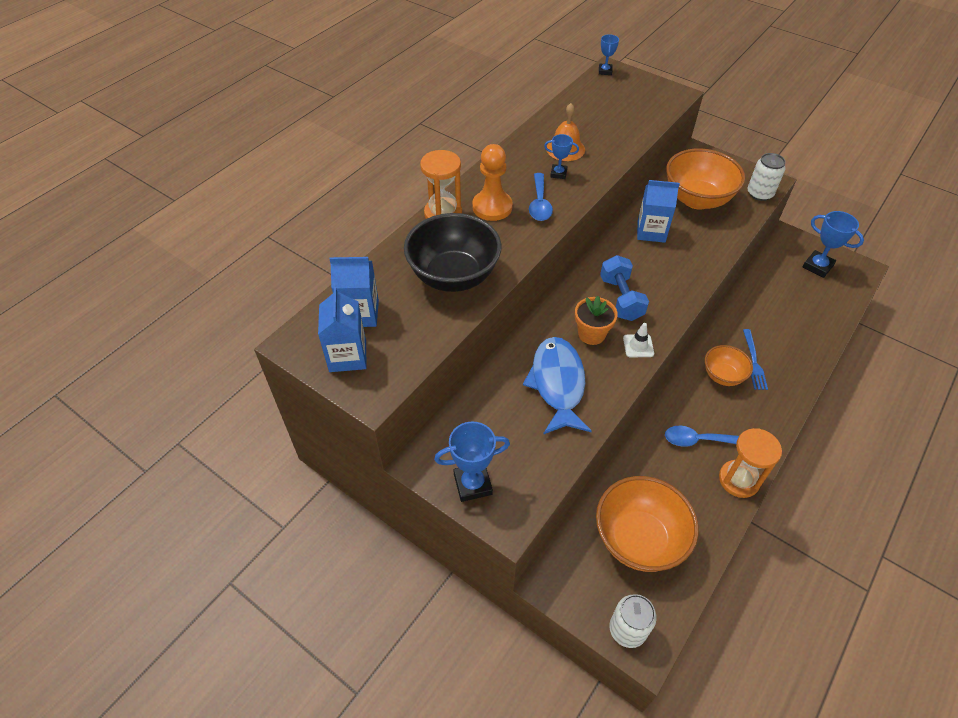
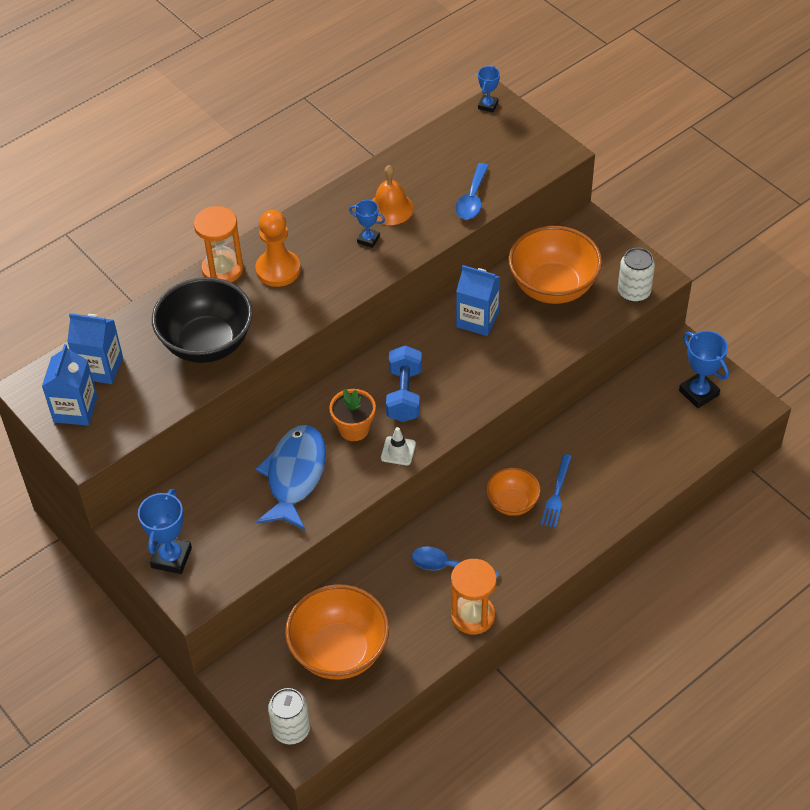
camera: 15 degrees right, 0 degrees up
blue trophy [434,422,510,502] -> blue trophy turned 75 degrees counterclockwise [138,489,192,574]
blue spoon [529,173,553,221] -> blue spoon moved to [455,163,489,219]

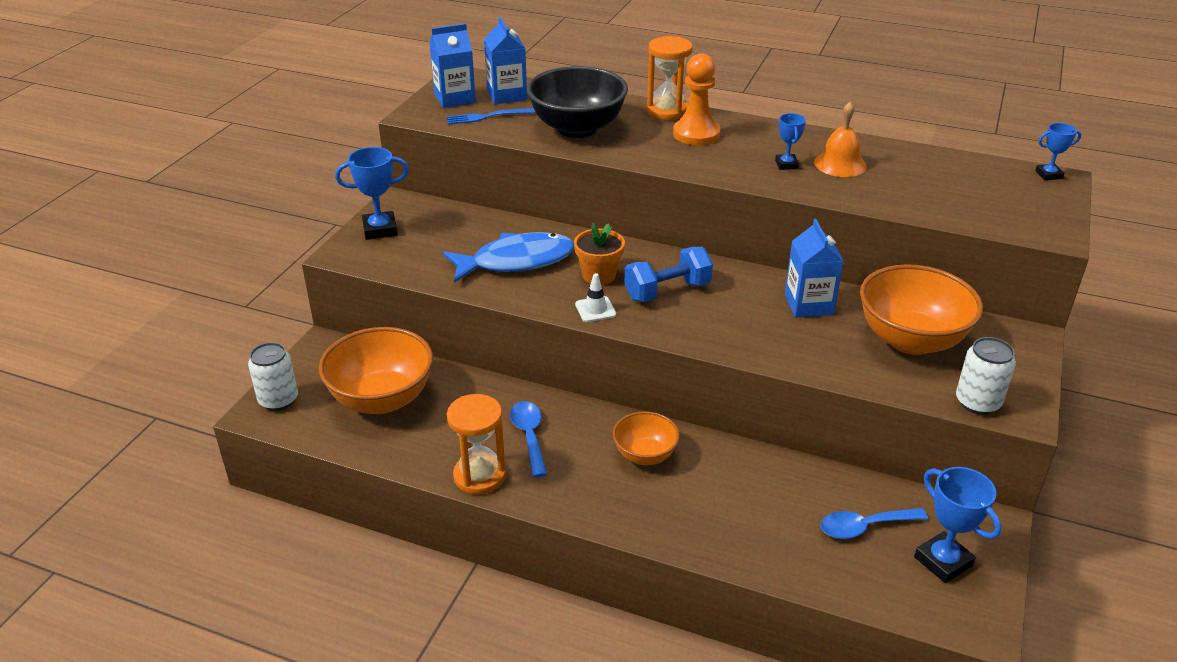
camera: 60 degrees right, 15 degrees down
blue spoon [455,163,489,219] -> blue spoon moved to [820,508,928,539]
blue fork [541,454,572,528] -> blue fork moved to [447,108,536,124]
blue trophy [679,331,729,408] -> blue trophy turned 60 degrees counterclockwise [914,467,1001,583]

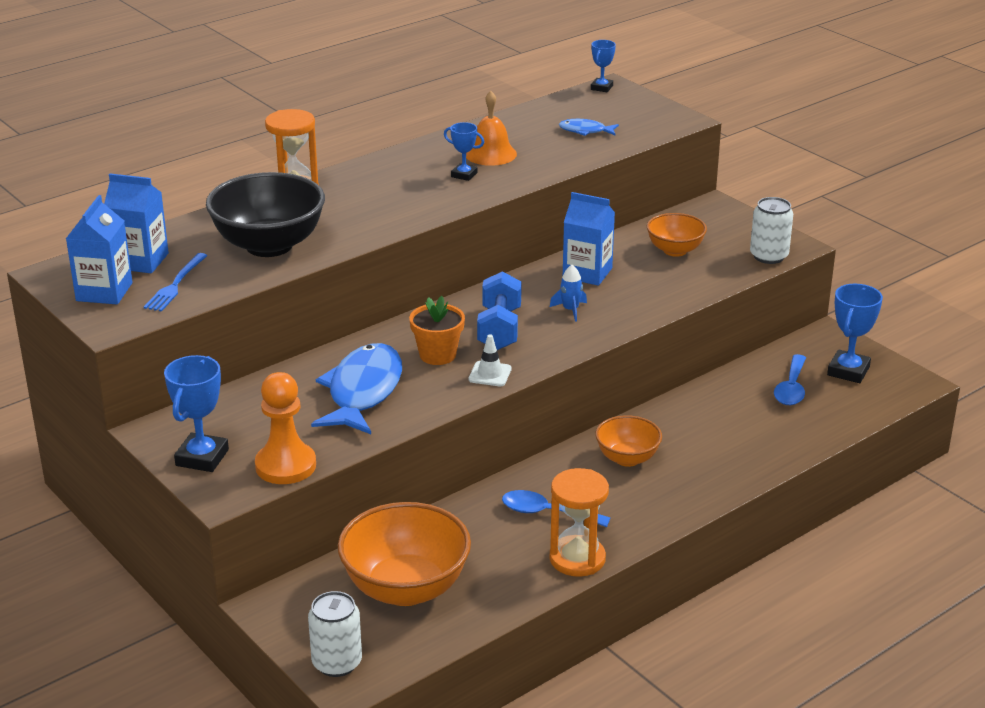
camera: 60 degrees left, 5 degrees down
orange pawn [673,53,720,145] -> orange pawn moved to [255,372,316,484]
orange bowl [860,264,983,355] -> orange bowl [647,213,707,257], size x0.56
blue trophy [914,467,1001,583] -> blue trophy turned 60 degrees counterclockwise [827,284,883,383]
none -> blue rocket [550,265,587,322]
none -> blue fish [559,119,619,136]

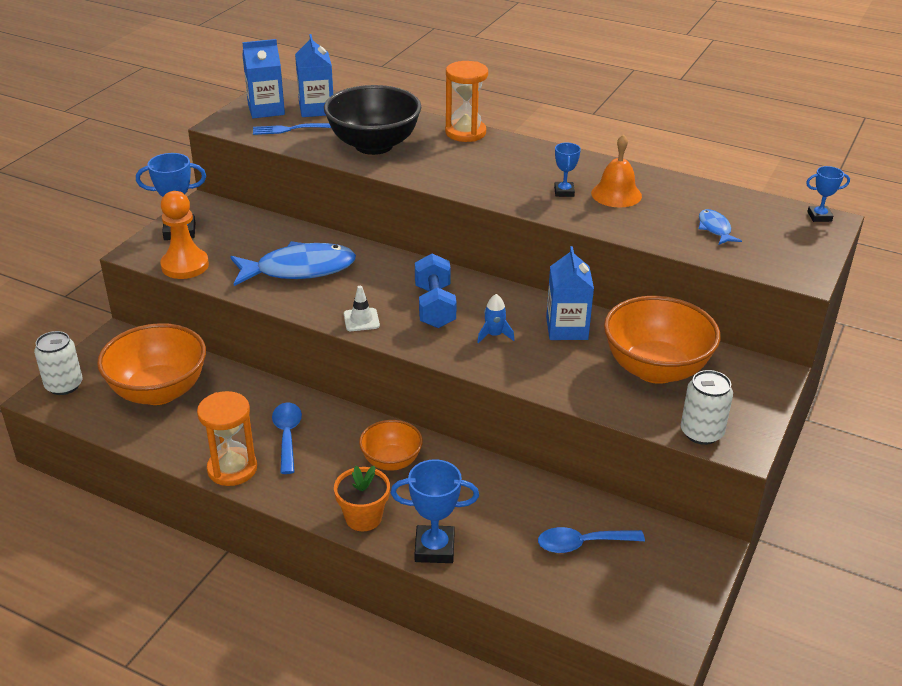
camera: 65 degrees right, 5 degrees up
orange flower pot [409,296,465,365] -> orange flower pot moved to [334,466,390,531]
blue dumbbell [477,271,522,350] -> blue dumbbell turned 75 degrees counterclockwise [415,254,457,328]
orange bowl [647,213,707,257] -> orange bowl [604,296,720,384], size x1.78
blue trophy [827,284,883,383] -> blue trophy moved to [391,459,479,563]

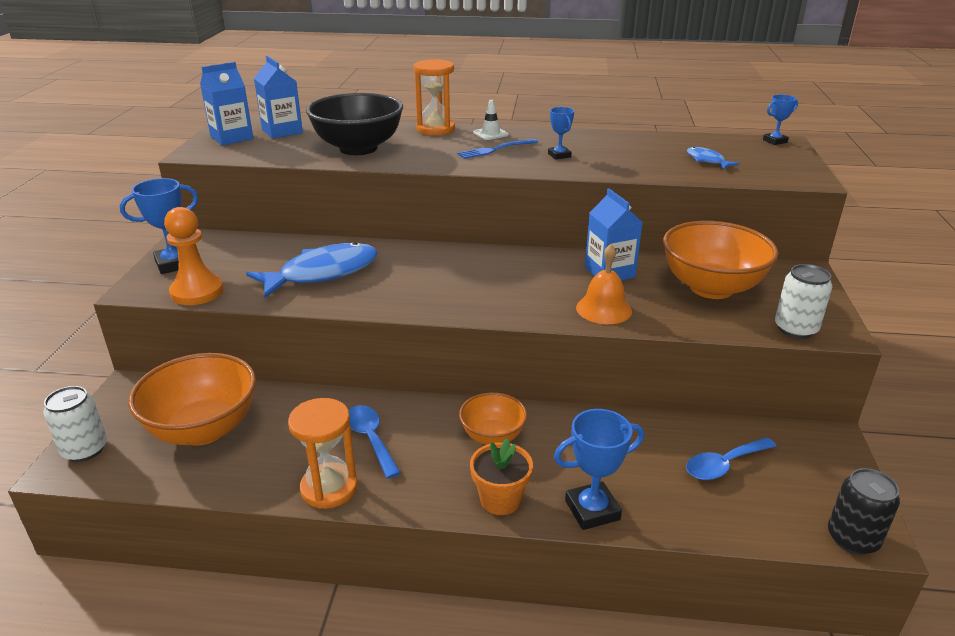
camera: 20 degrees left, 5 degrees down
blue fork [253,123,331,135] -> blue fork moved to [457,139,538,159]
white traffic cone [344,286,380,331] -> white traffic cone moved to [473,100,509,140]
blue dumbbell [415,254,457,328] -> none
blue rocket [477,294,514,343] -> none
orange bell [591,134,642,208] -> orange bell moved to [576,244,632,324]
none -> black can [828,468,900,555]

